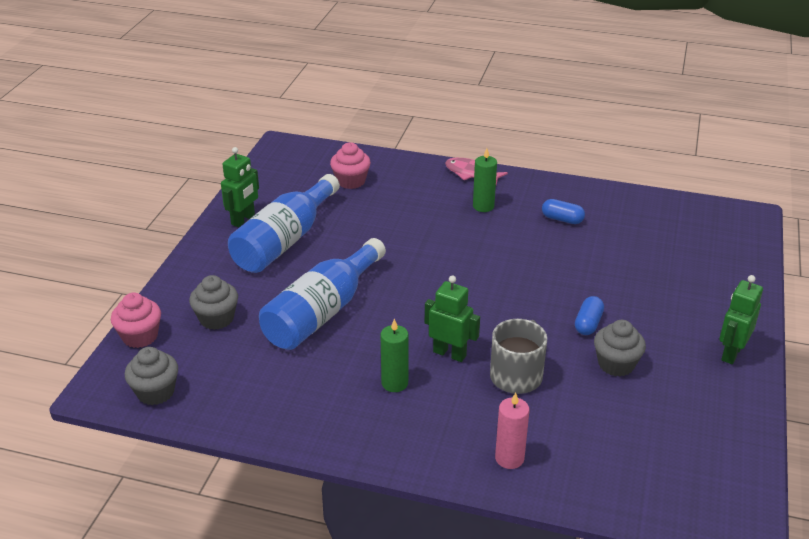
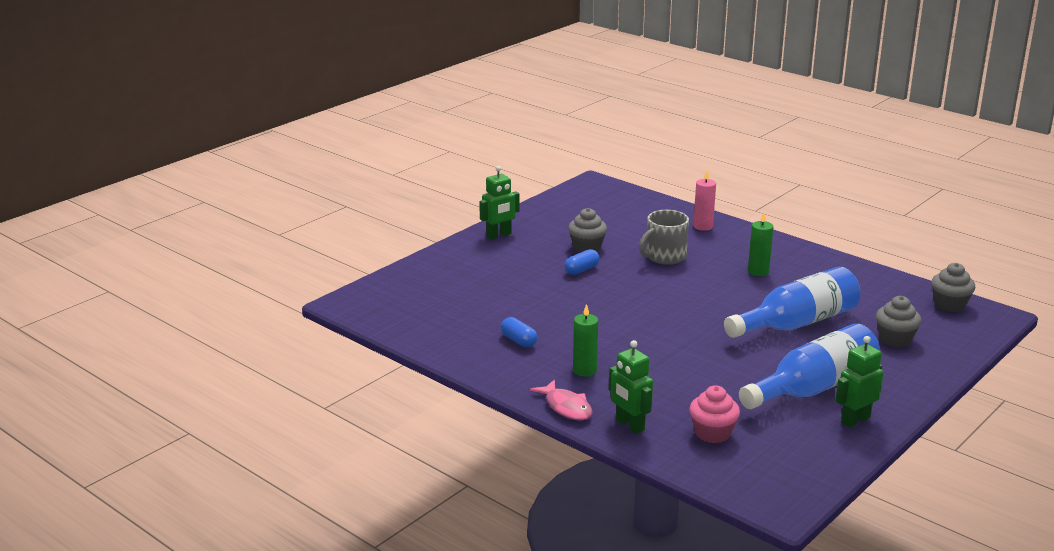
camera: 155 degrees left, 10 degrees down
pink cupcake [111,293,161,348] -> none
green robot [425,276,480,362] -> green robot moved to [609,340,653,434]

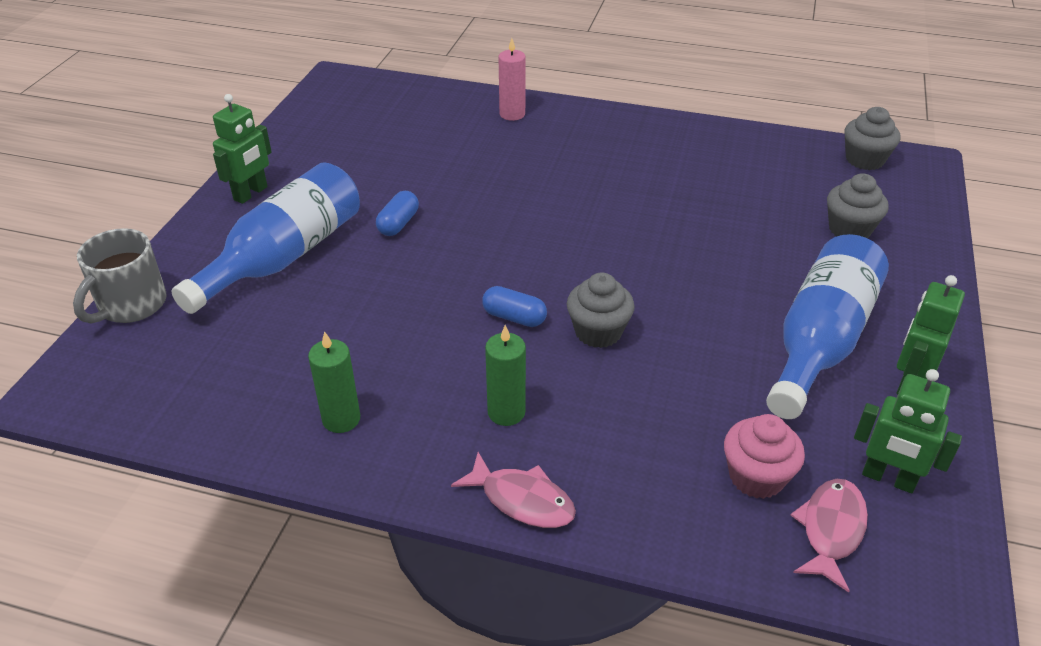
camera: 25 degrees left, 15 degrees up
blue capsule [501,317,538,347] -> blue capsule moved to [482,286,547,327]
grey cupcake [568,208,607,252] -> grey cupcake moved to [567,272,635,348]
green robot [609,340,653,434] -> green robot moved to [854,369,962,493]
grey mug [639,210,689,265] -> grey mug moved to [73,228,167,323]
blue bottle [724,267,860,338] -> blue bottle moved to [171,162,360,314]
green candle [748,212,773,276] -> green candle moved to [308,331,360,433]
none -> pink fish [791,479,868,593]

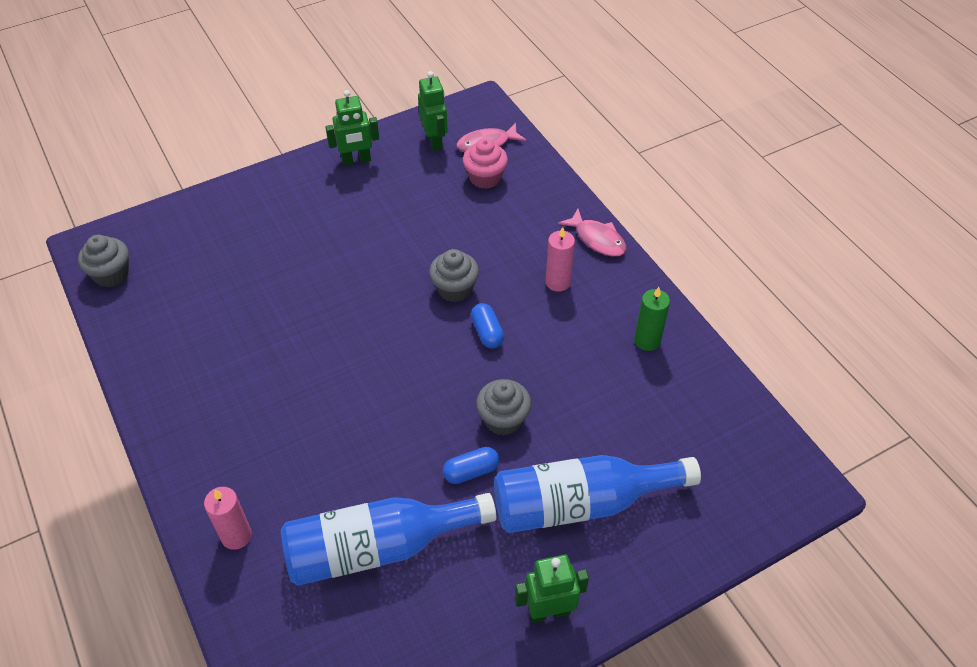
camera: 135 degrees left, 10 degrees up
grey mug [73,228,167,323] -> none
pink fish [451,452,576,528] -> pink fish turned 150 degrees clockwise [558,209,627,257]
green candle [485,325,526,426] -> pink candle [545,227,575,292]
blue bottle [766,234,889,419] -> blue bottle moved to [281,493,497,586]
grey cupcake [827,173,889,239] -> grey cupcake moved to [476,379,531,436]

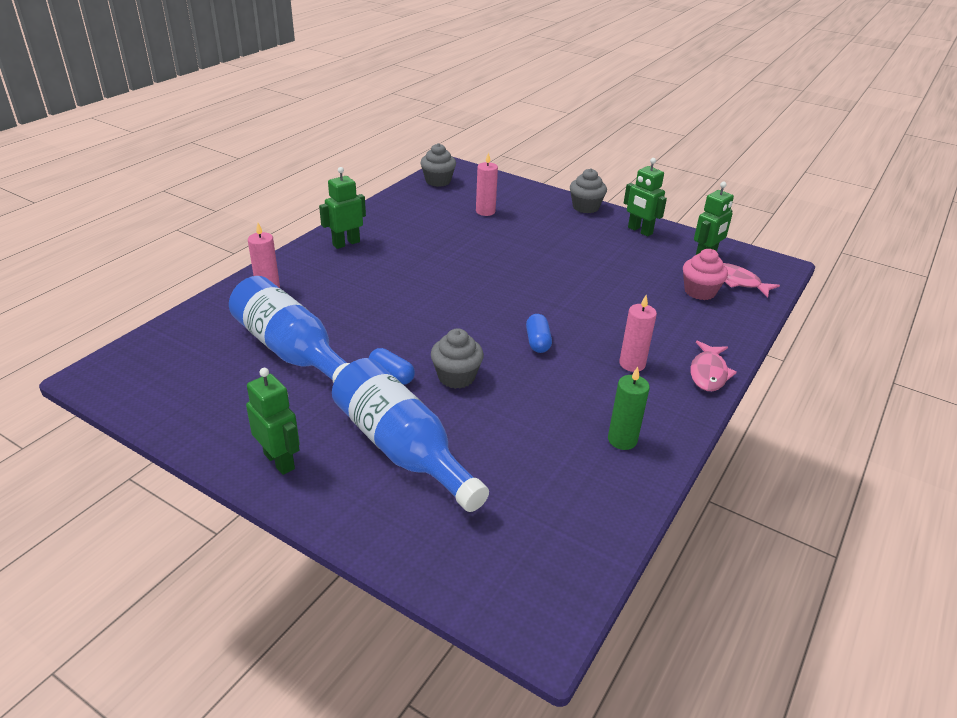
camera: 60 degrees right, 15 degrees down
grey cupcake [429,249,479,302] -> grey cupcake moved to [570,168,607,213]
blue capsule [471,303,504,349] -> blue capsule turned 45 degrees counterclockwise [526,314,552,353]
none -> green robot [319,167,366,249]
none -> pink candle [476,152,498,216]

